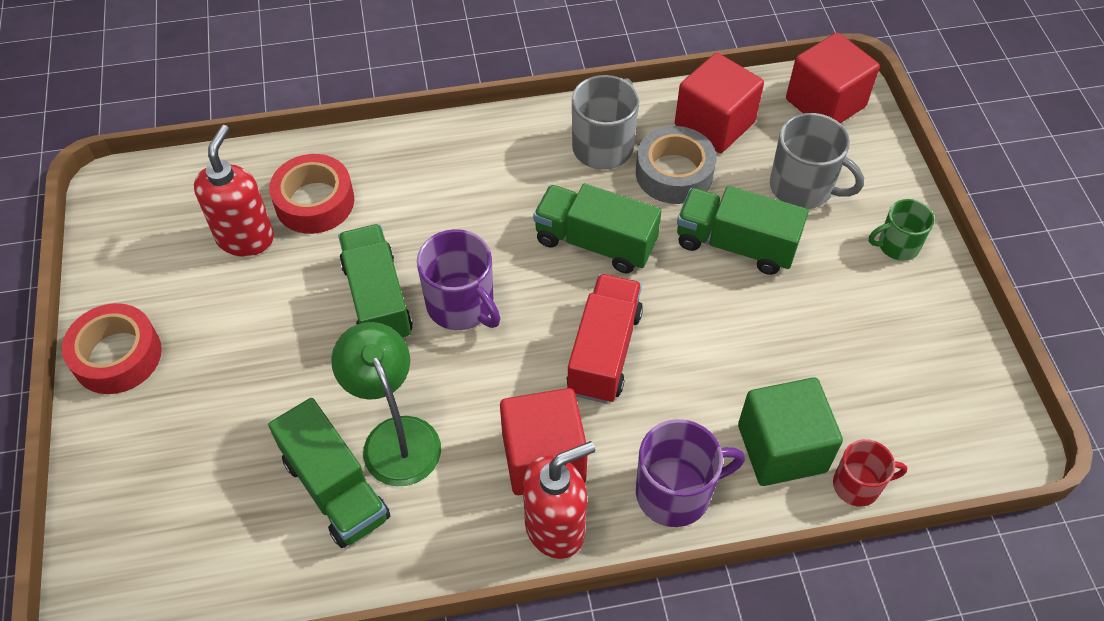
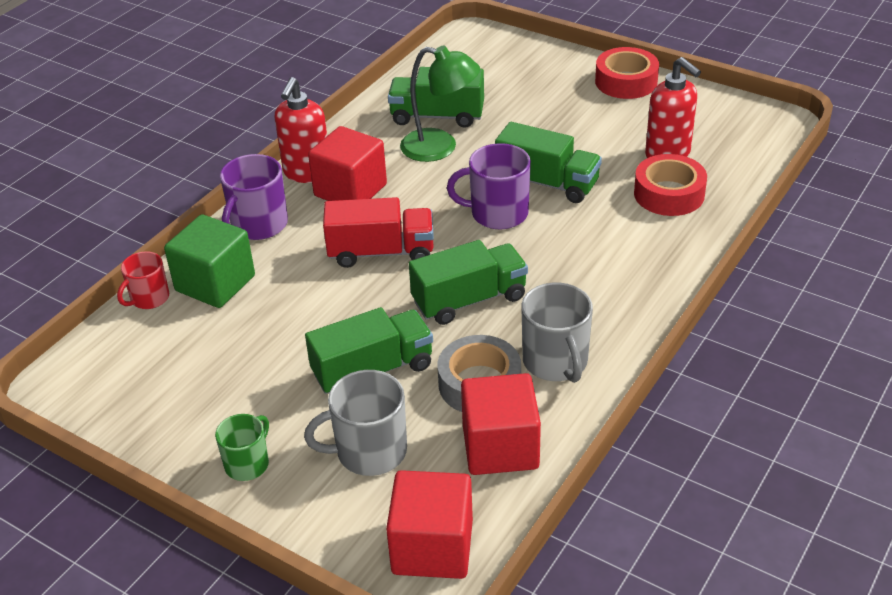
camera: 135 degrees right, 15 degrees down
red truck [567,274,643,403] -> red truck turned 60 degrees counterclockwise [323,197,434,268]

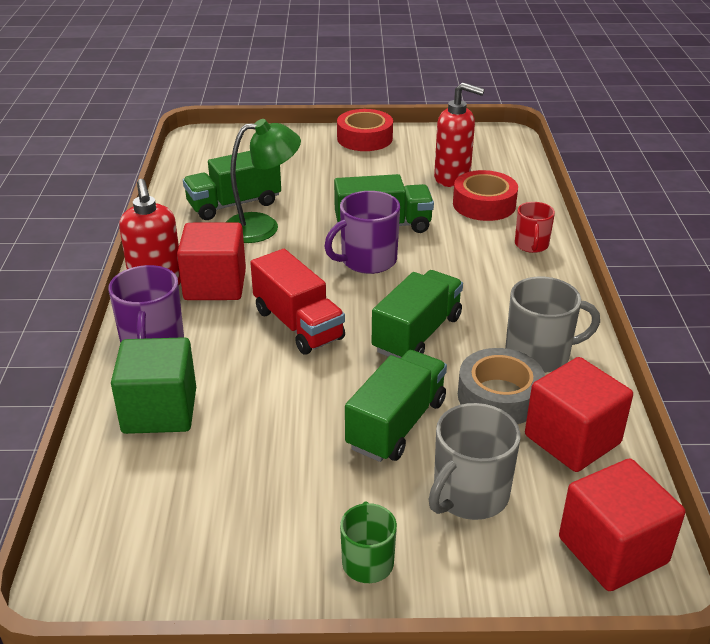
camera: 35 degrees left, 5 degrees down
red mug [117,251,169,309] -> red mug moved to [515,202,555,253]
red truck [323,197,434,268] -> red truck turned 90 degrees clockwise [250,249,345,354]
grey mug [521,283,593,383] -> grey mug turned 45 degrees counterclockwise [505,277,600,373]

